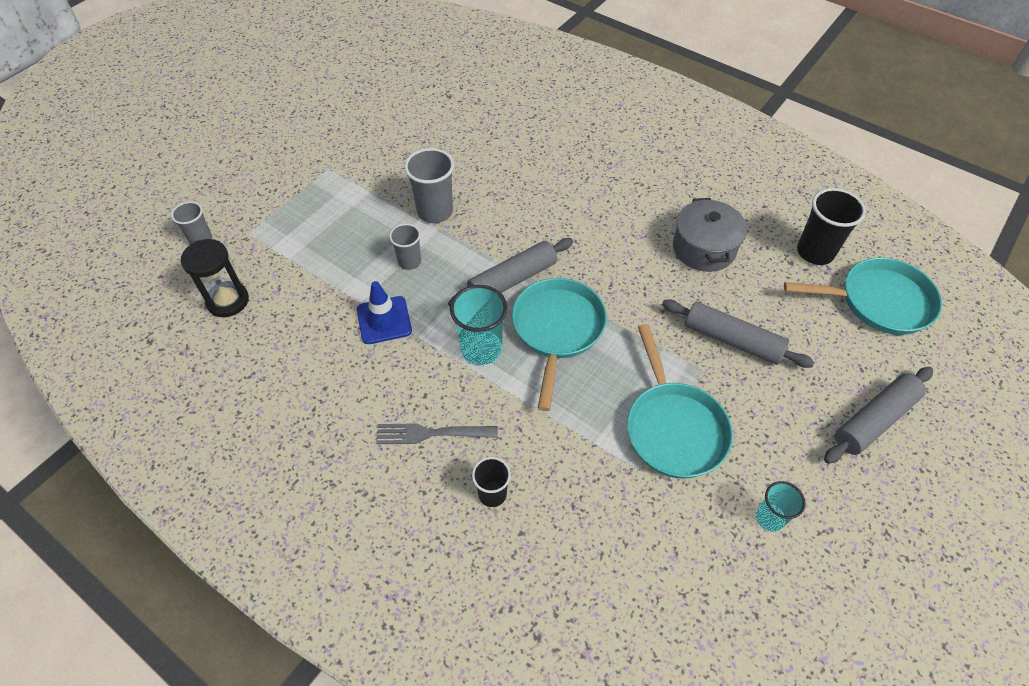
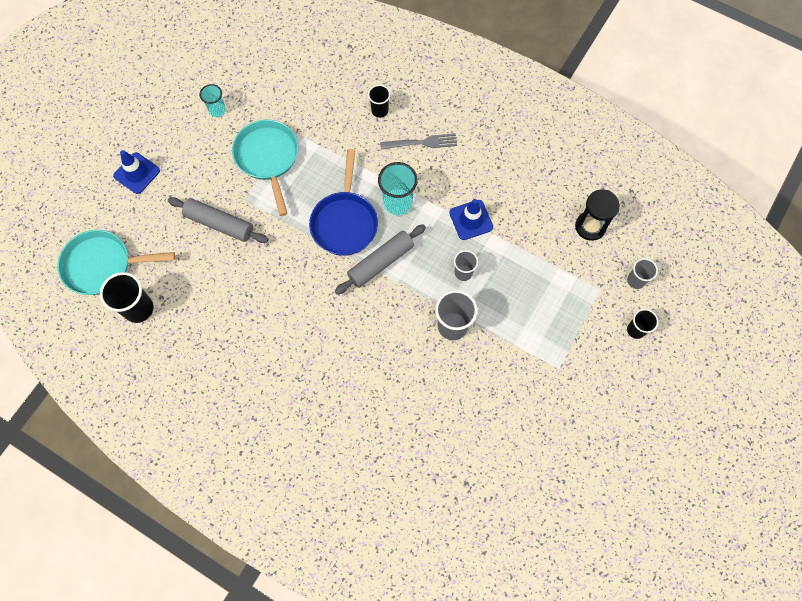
camera: 175 degrees right, 15 degrees up
turquoise pan [512,278,607,411] -> blue pan [309,149,378,256]
grey pot [673,198,747,272] -> none
grey rolling pin [824,367,933,464] -> blue traffic cone [113,150,160,194]
none -> black cup [627,309,658,339]

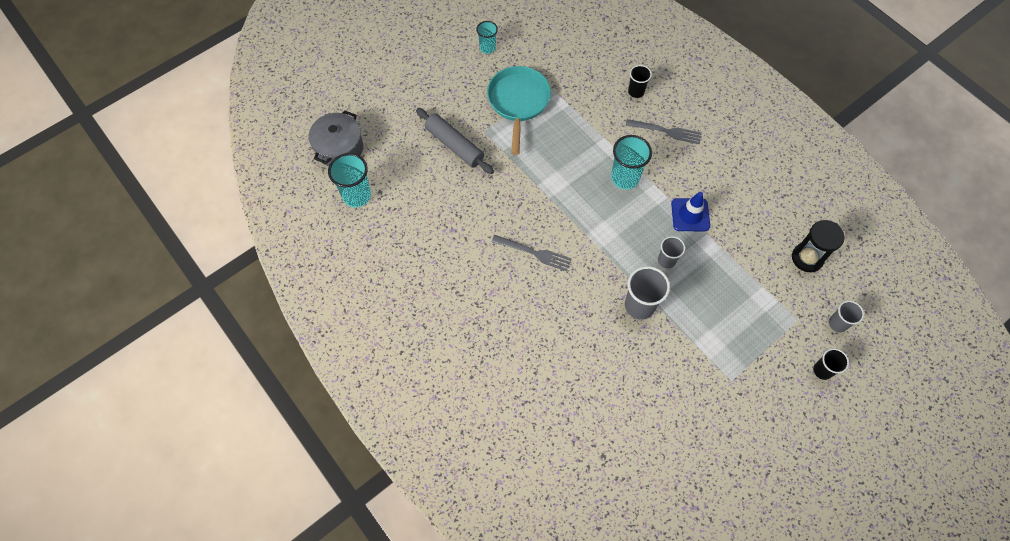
camera: 20 degrees right, 5 degrees down
turquoise pan [57,230,175,295] -> grey pot [309,110,363,167]
black cup [100,272,154,323] -> turquoise cup [328,153,371,207]
blue traffic cone [113,150,160,194] -> none
blue pan [309,149,378,256] -> none
grey rolling pin [335,224,426,295] -> none
none -> grey fork [492,235,572,271]

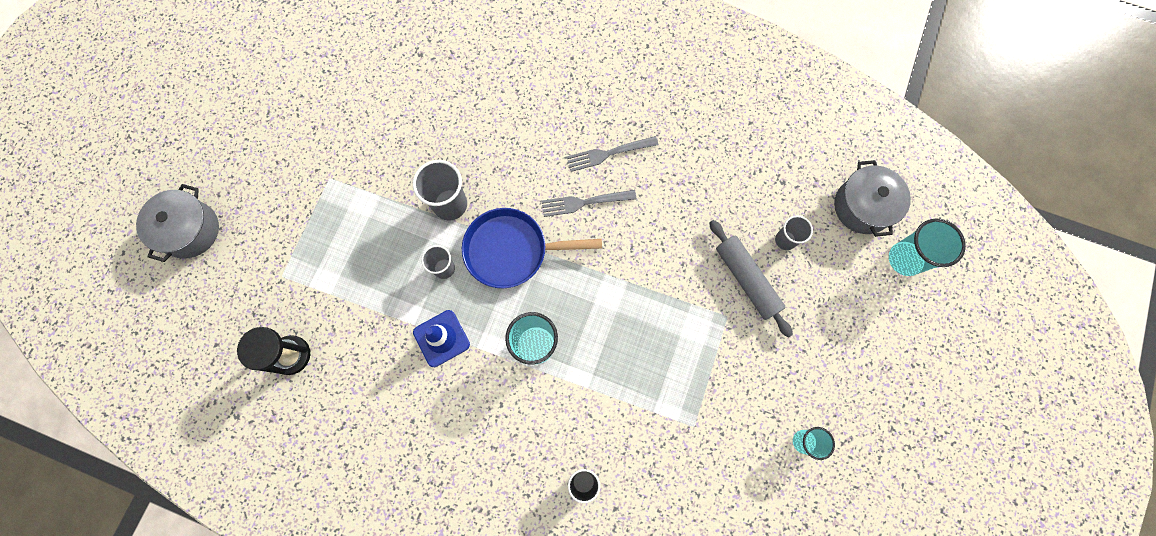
camera: 150 degrees right, 10 degrees up
turquoise cup [328,153,371,207] -> turquoise cup moved to [889,218,966,276]
grey rolling pin [416,108,494,174] -> grey rolling pin turned 45 degrees clockwise [710,220,793,338]
turquoise pan [487,66,551,155] -> none
grey fork [626,119,702,144] -> grey fork moved to [566,136,658,172]
black cup [813,348,849,380] -> none
grey cup [829,301,864,332] -> grey cup moved to [775,215,813,250]
none -> grey pot [136,184,219,262]
none -> blue pan [462,208,602,288]

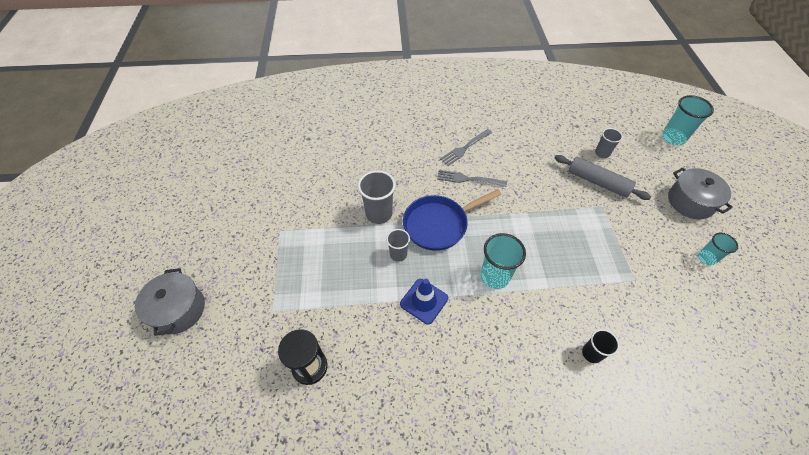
camera: 25 degrees left, 20 degrees down
grey fork [541,190,636,217] -> grey fork turned 45 degrees clockwise [437,170,507,187]
grey pot [834,160,911,237] -> grey pot moved to [668,168,733,219]

